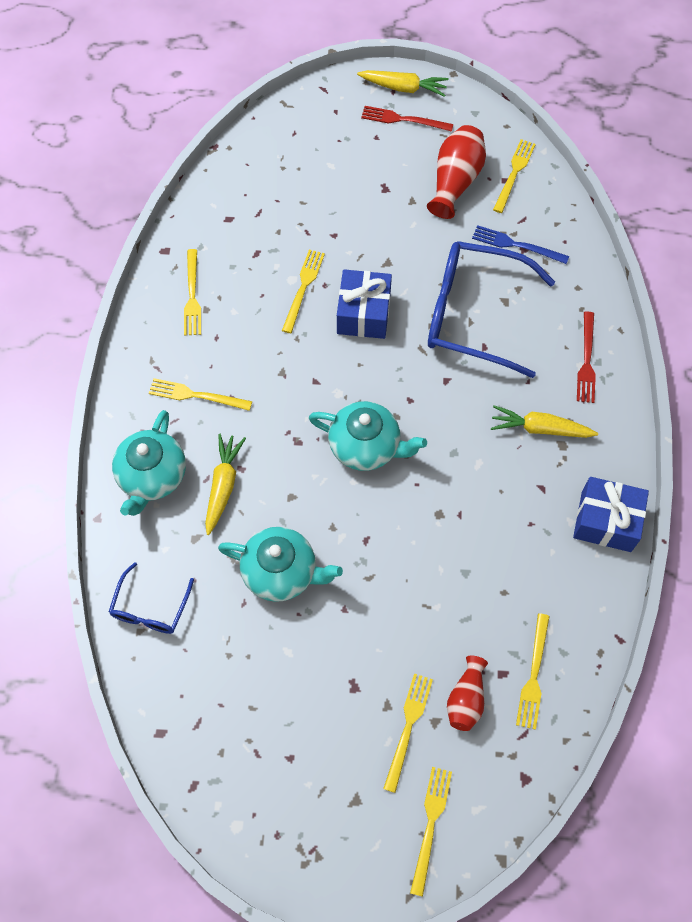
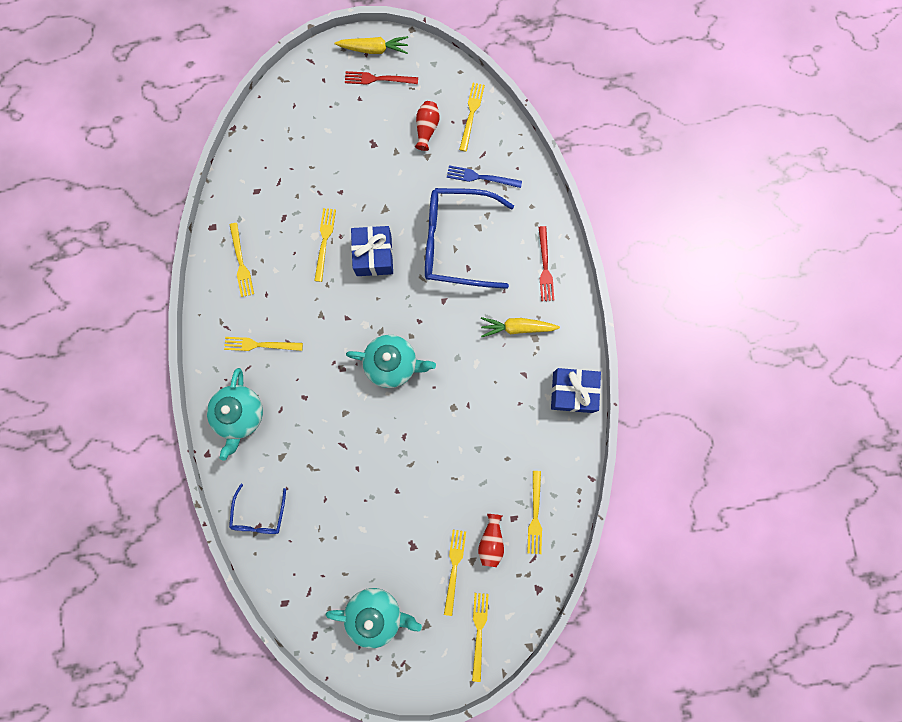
camera: 10 degrees left, 15 degrees up
yellow carrot [205,434,246,535] -> none
turquoise teapot [218,527,343,602] -> turquoise teapot moved to [326,588,422,648]
red vase [427,125,486,219] -> red vase [415,101,440,151], size x0.63

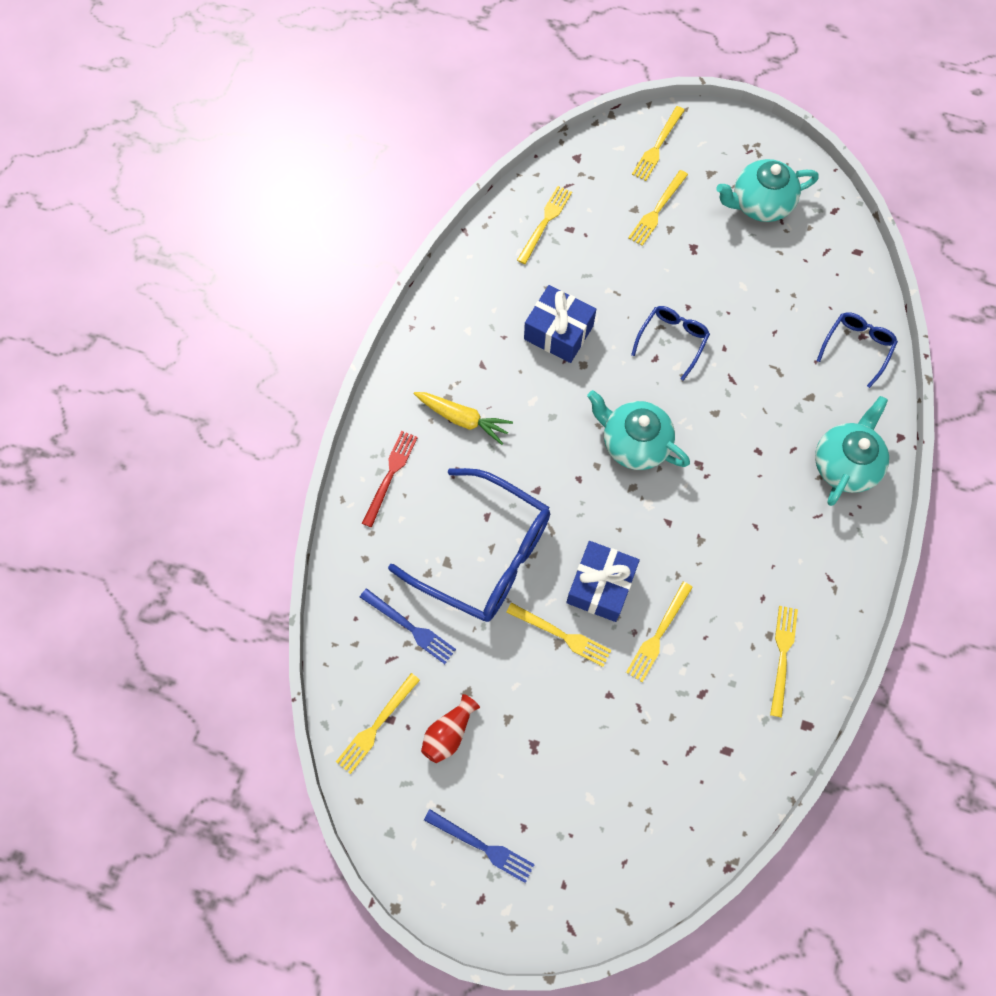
camera: 155 degrees left, 10 degrees down
yellow fork [224,337,303,351] -> yellow fork moved to [506,603,611,667]
turquoise teapot [326,588,422,648] -> turquoise teapot turned 45 degrees counterclockwise [716,159,819,222]
yellow carrot [335,36,408,54] -> none
red fork [345,71,418,85] -> blue fork [424,809,535,883]
red vase [478,514,504,567] -> none
blue gift [551,368,601,413] -> blue gift moved to [524,285,596,363]
none -> blue glasses [631,306,710,381]

